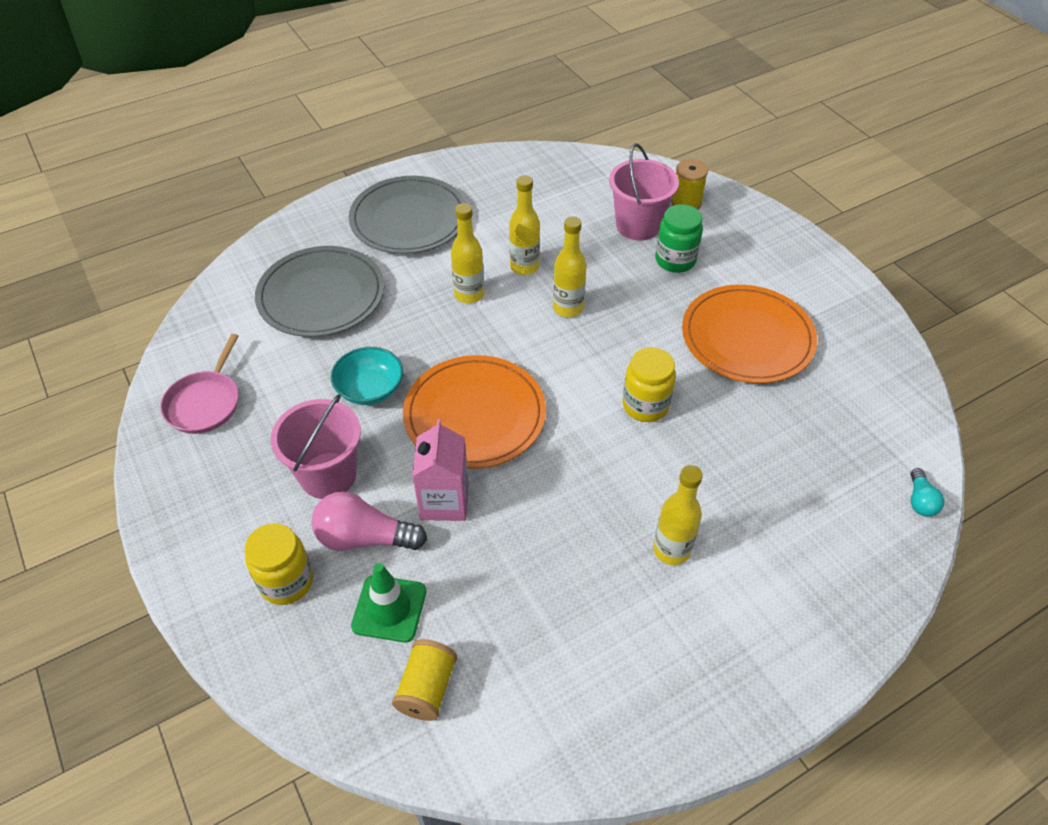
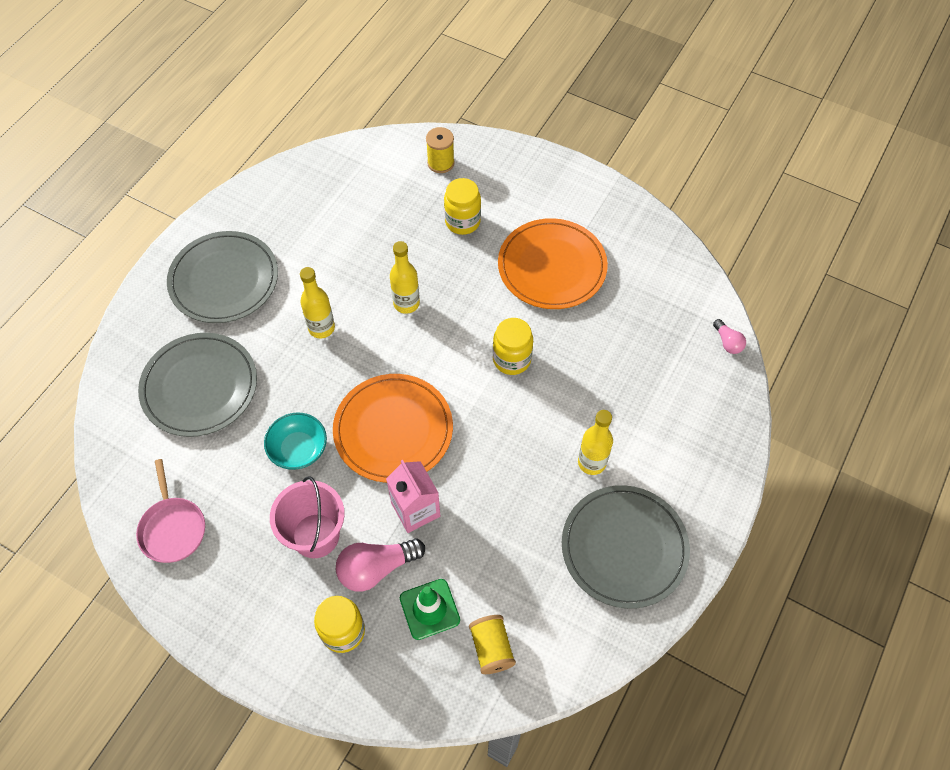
camera: 30 degrees left, 10 degrees up
yellow bottle [509,175,540,275] -> none
pink bucket [609,143,679,241] -> none
green jar [655,204,703,273] -> yellow jar [444,178,481,235]
turquoise light bulb [911,468,945,517] -> pink light bulb [713,319,746,354]
none -> grey plate [562,485,690,609]

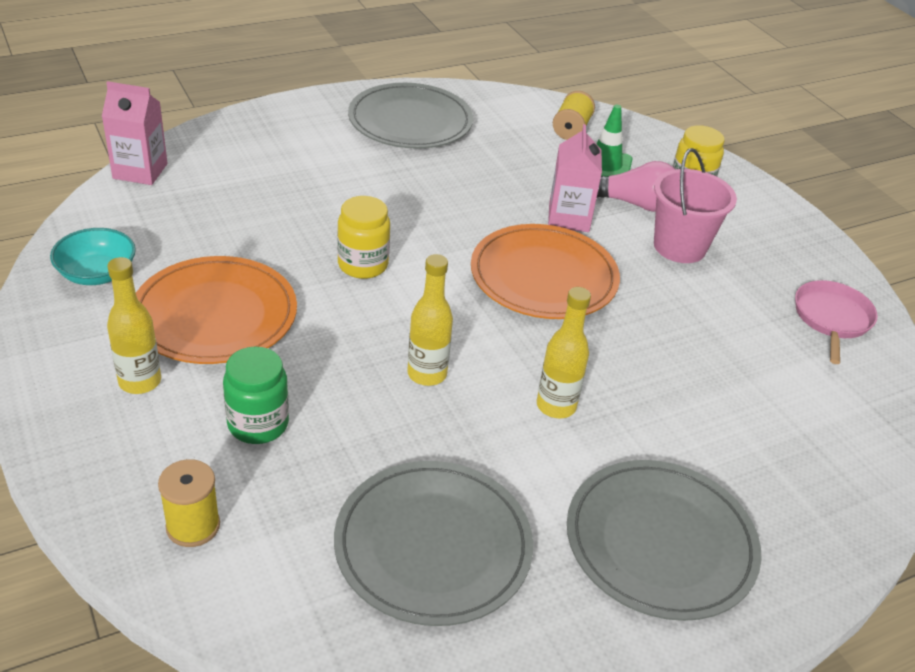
camera: 150 degrees left, 20 degrees down
grey plate [138,333,257,437] -> grey plate moved to [334,461,533,626]
turquoise bowl [264,412,327,470] -> turquoise bowl moved to [50,228,136,285]
yellow jar [444,178,481,235] -> green jar [223,346,289,444]
yellow bottle [578,410,613,475] -> yellow bottle moved to [107,257,161,394]
pink light bulb [713,319,746,354] -> pink carton [102,81,167,185]

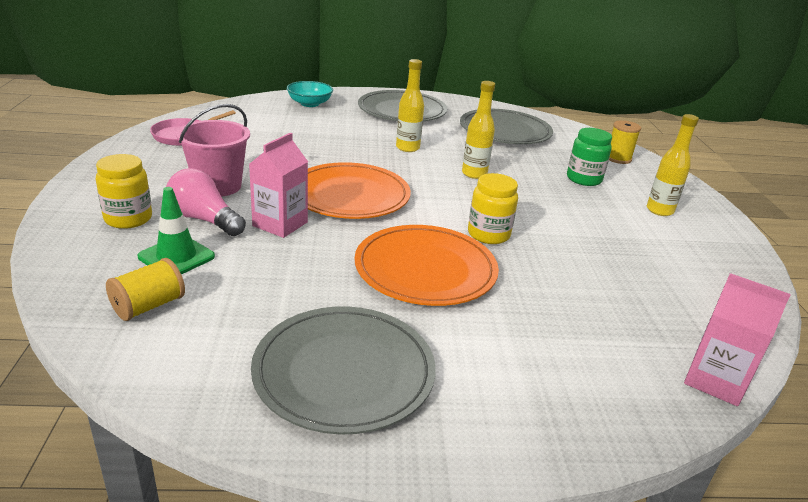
camera: 155 degrees left, 10 degrees down
turquoise bowl [50,228,136,285] -> turquoise bowl moved to [287,81,333,107]
orange plate [136,256,297,364] -> orange plate moved to [355,225,499,306]

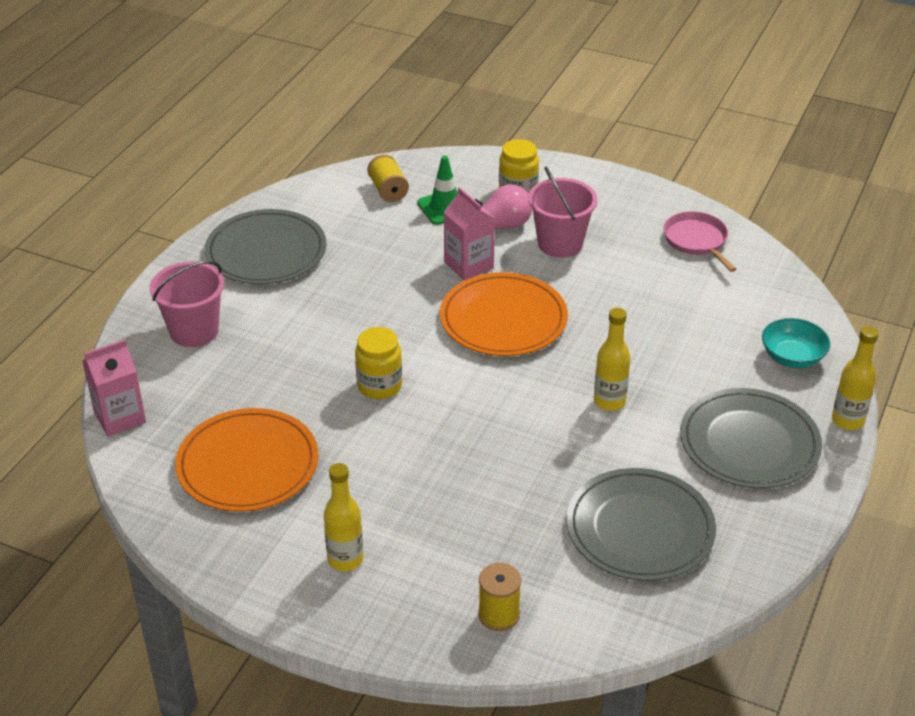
camera: 120 degrees right, 10 degrees up
orange plate [355,225,499,306] -> orange plate moved to [175,408,319,512]
yellow bottle [462,81,495,179] -> yellow bottle moved to [832,326,879,430]
green jar [567,128,612,186] -> none
none -> pink bucket [150,261,224,347]

